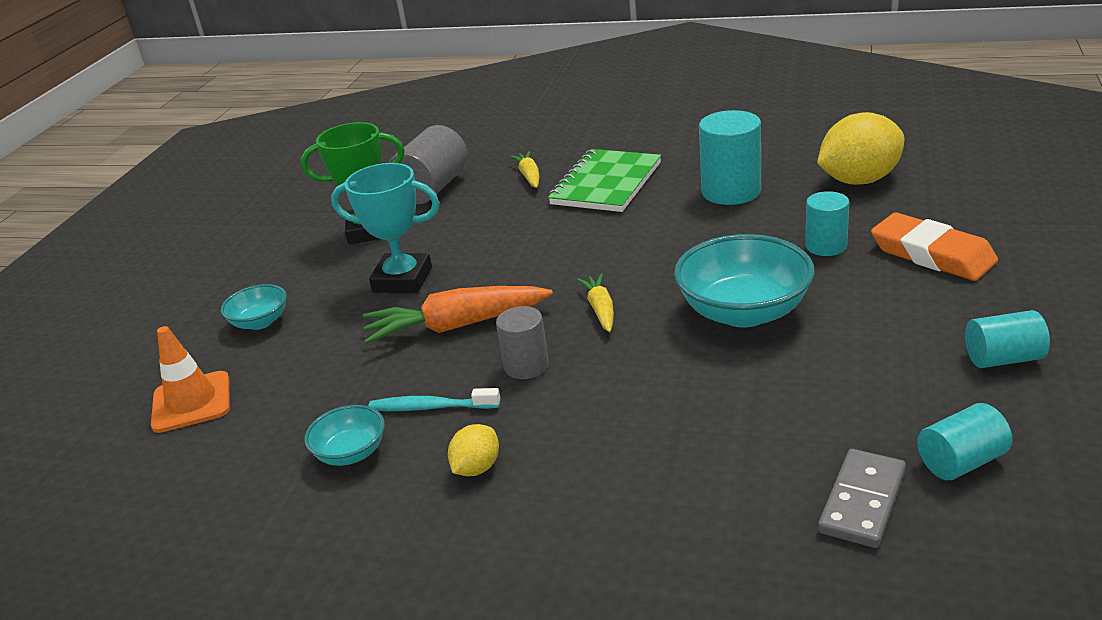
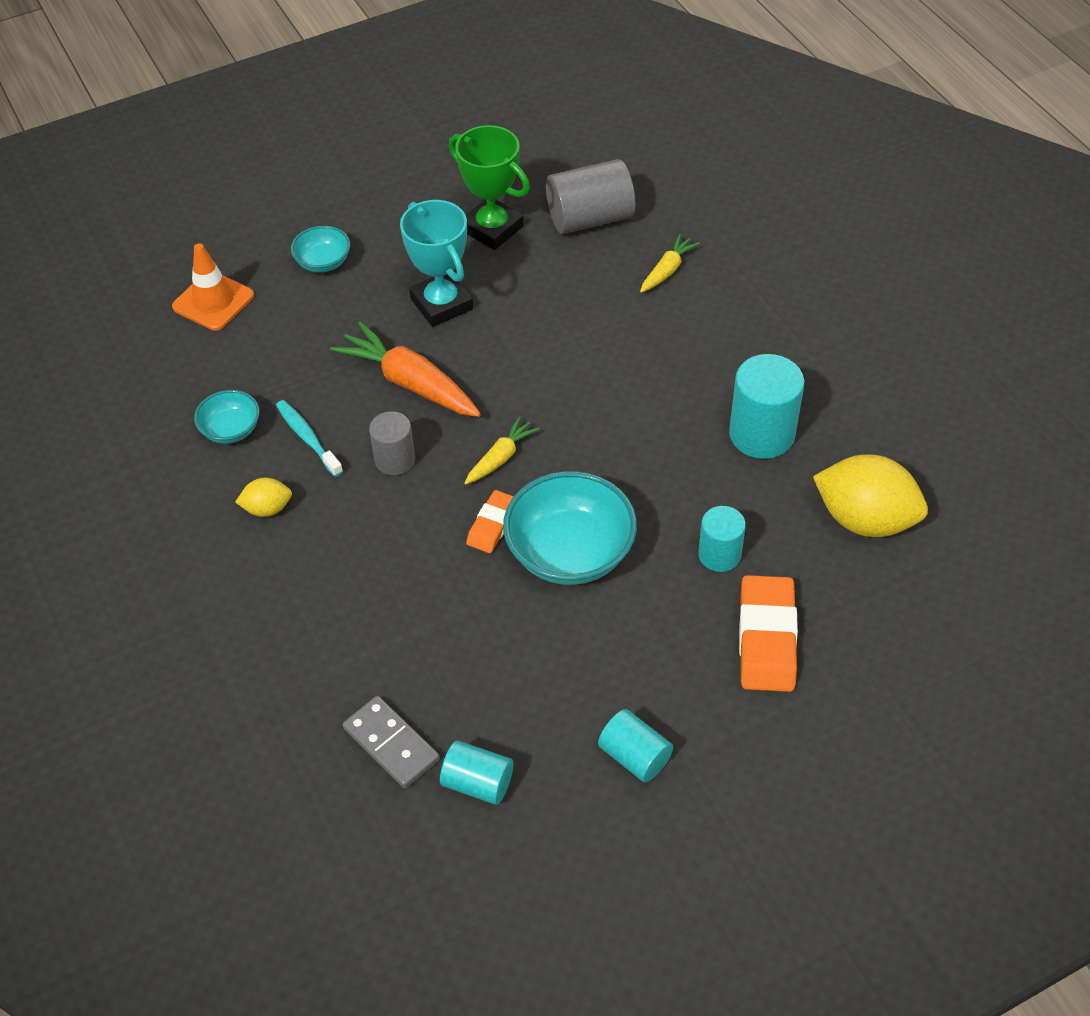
camera: 45 degrees right, 20 degrees up
green notebook [548,149,661,212] -> none
grey domino [818,449,906,548] -> grey domino turned 60 degrees clockwise [343,696,440,789]
none -> orange eraser [466,490,514,553]

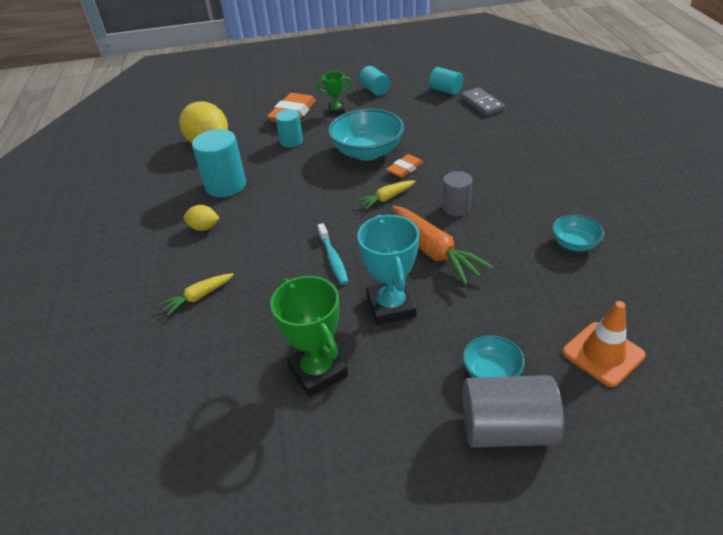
camera: 160 degrees left, 10 degrees down
yellow lemon [235,478,292,517] -> yellow lemon moved to [183,205,220,231]
turquoise toothbrush [276,400,343,477] -> turquoise toothbrush moved to [317,223,348,285]
grey cylinder [546,159,635,234] -> grey cylinder moved to [463,375,564,448]
none -> green trophy [316,72,352,115]

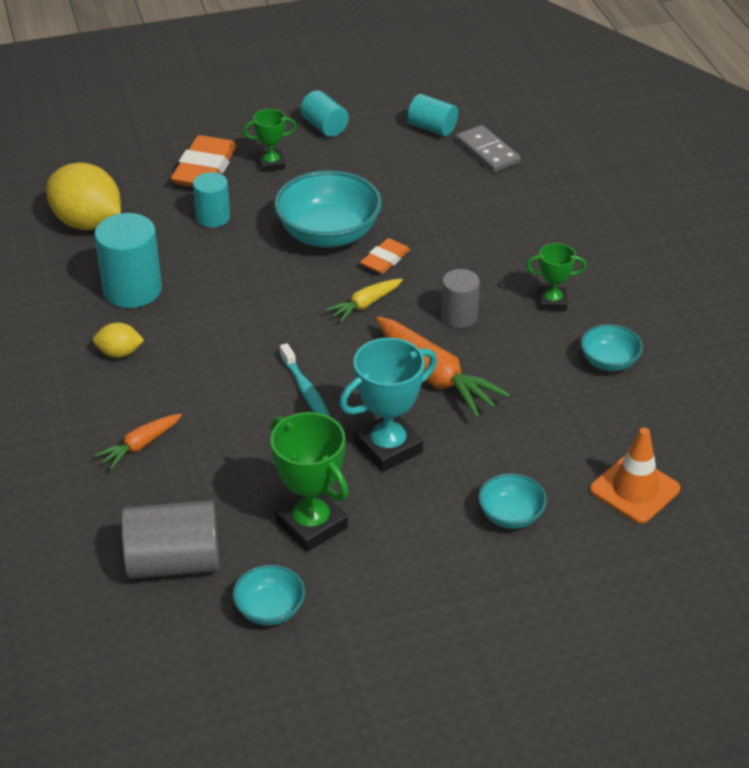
camera: 10 degrees left, 0 degrees up
yellow carrot [159,273,234,316] -> orange carrot [95,414,182,469]
turquoise trophy [357,215,419,325] -> turquoise trophy turned 75 degrees clockwise [339,338,437,472]
grey cylinder [463,375,564,448] -> grey cylinder moved to [121,500,219,579]
none -> turquoise bowl [233,565,305,626]
none -> green trophy [526,243,587,311]

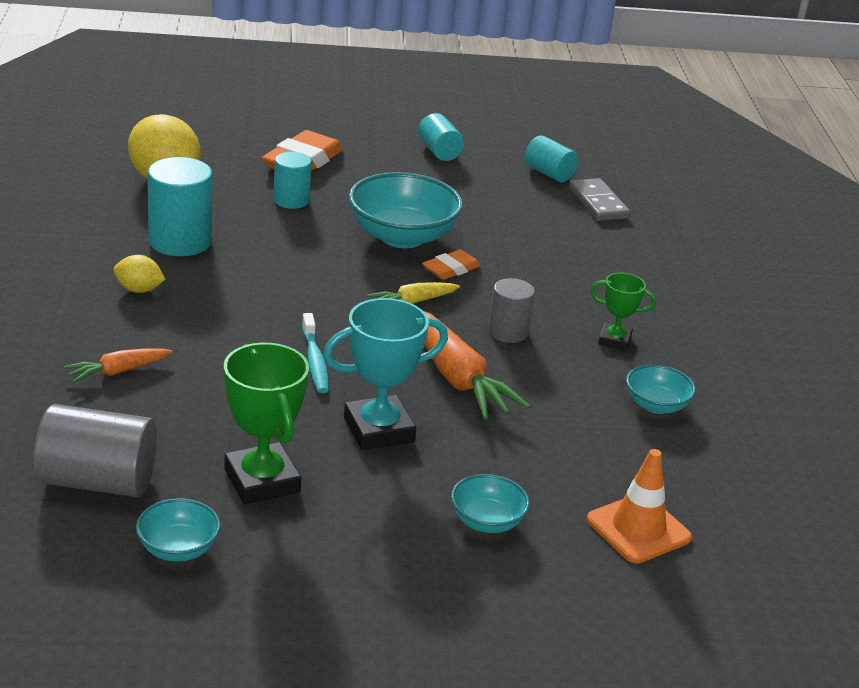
camera: 10 degrees right, 10 degrees down
green trophy [243,109,297,172] -> none

